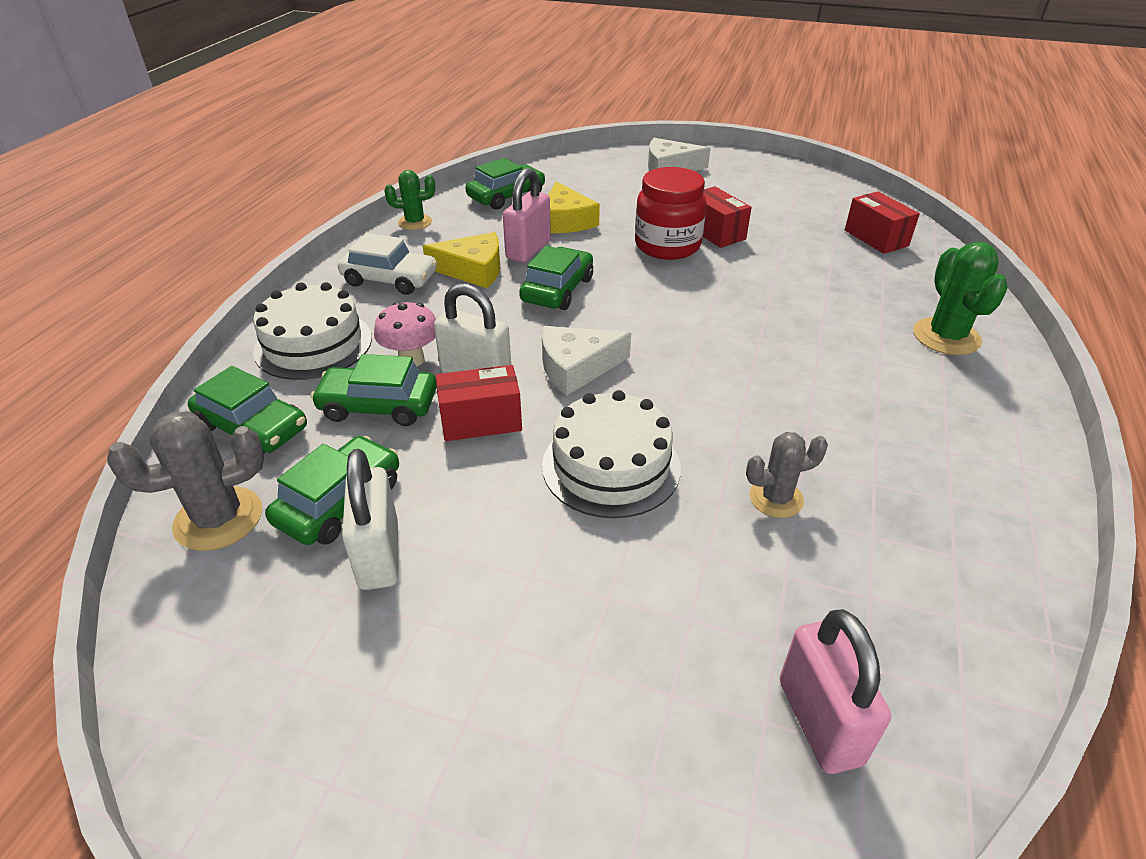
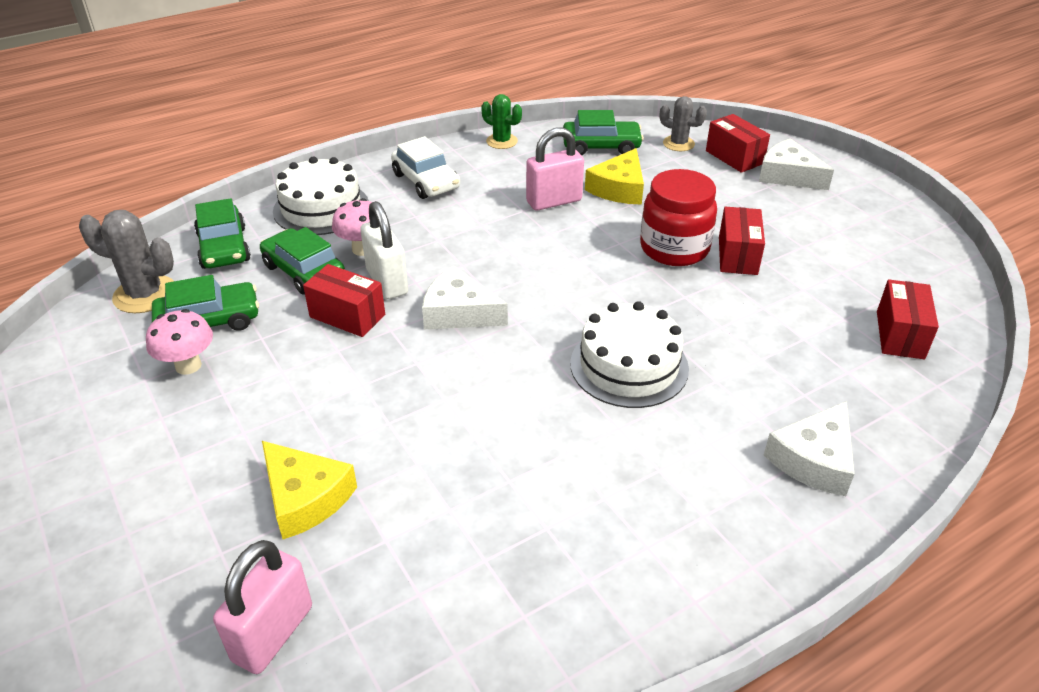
camera: 40 degrees right, 0 degrees up
white padlock [342,449,398,590] -> pink mushroom [146,309,213,375]
yellow cheese [423,232,500,288] -> yellow cheese moved to [262,441,357,539]
green car [519,246,593,310] -> none
white cake [542,390,681,518] -> white cake moved to [570,301,689,408]
grey cactus [746,432,828,518] -> grey cactus moved to [660,96,707,151]
green cactus [913,242,1008,355] -> white cheese [764,401,854,496]
none -> red box [706,114,770,173]

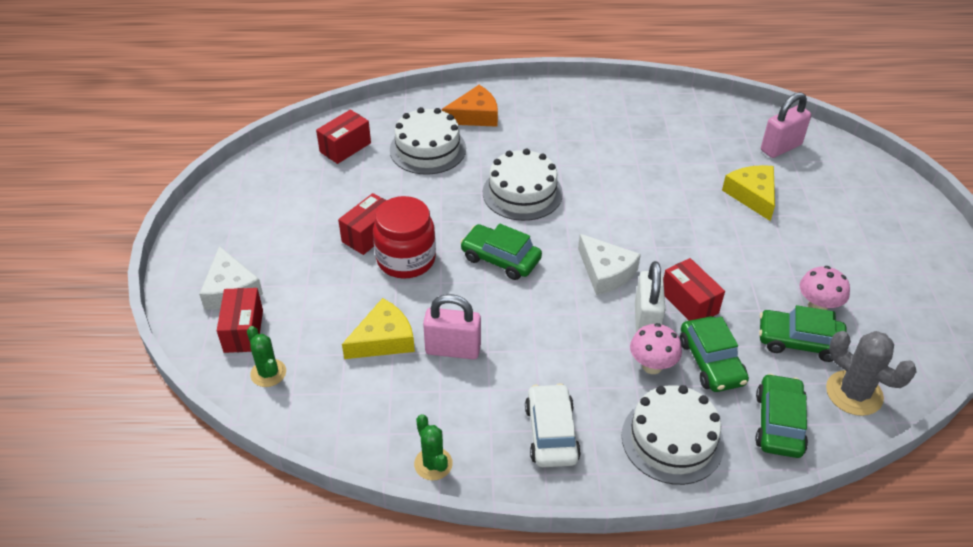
camera: 150 degrees left, 5 degrees up
green car [563,110,644,155] -> green car moved to [460,224,542,280]
grey cactus [660,96,707,151] -> green cactus [247,326,286,387]
white cheese [764,401,854,496] -> orange cheese [442,85,498,127]
none -> white cake [390,107,466,175]

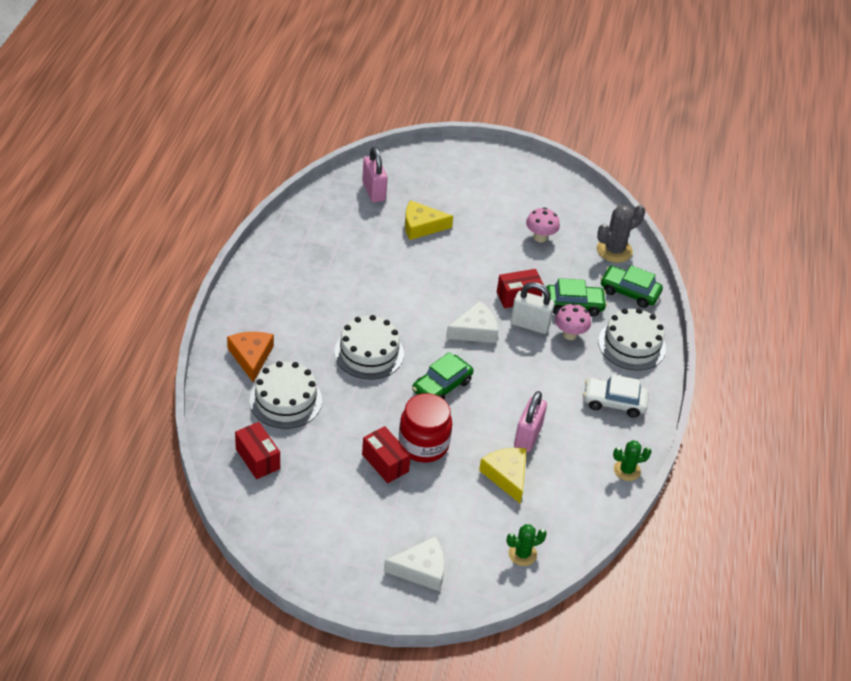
camera: 80 degrees left, 0 degrees up
red box [217,288,263,353] -> none
green car [759,305,847,362] -> none

